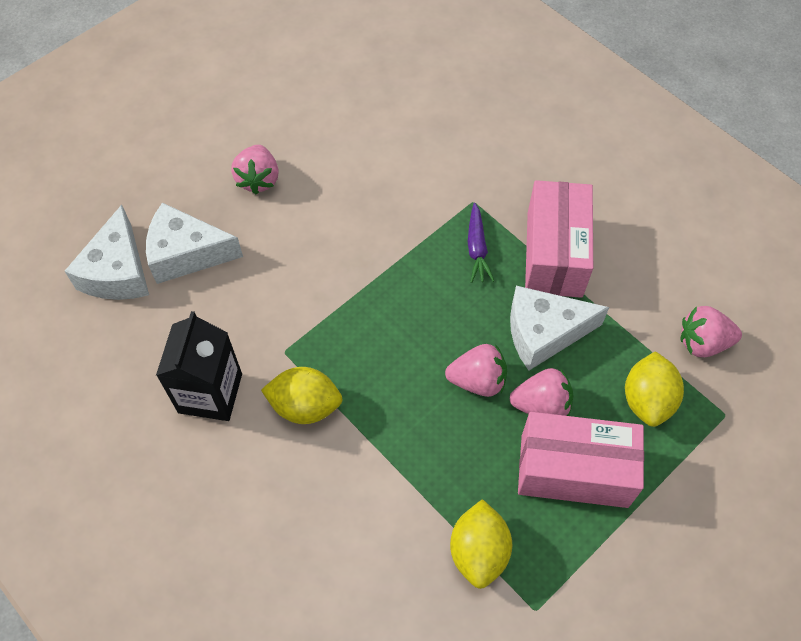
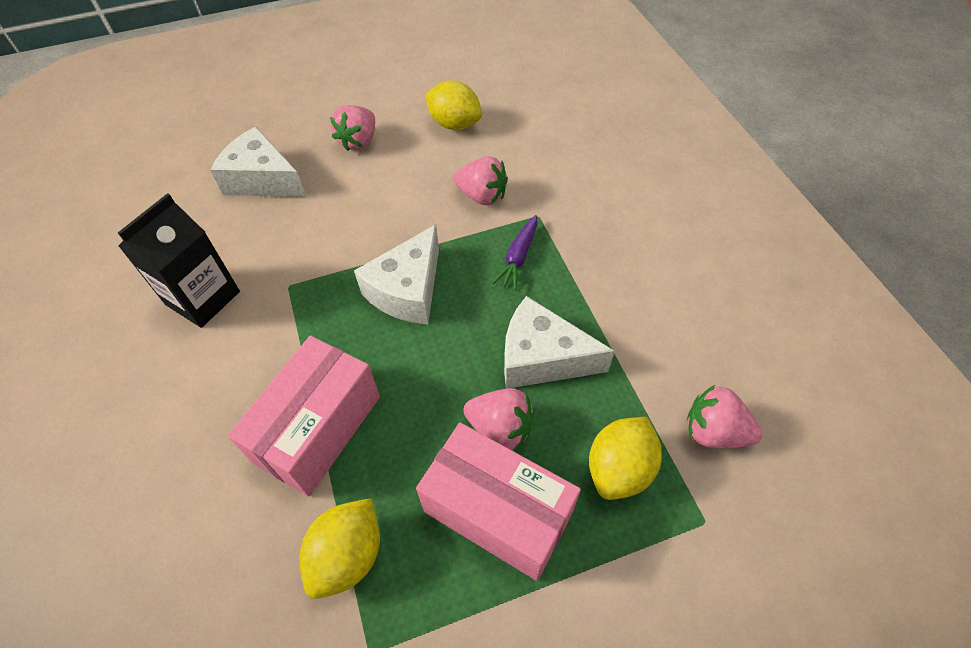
camera: 25 degrees right, 5 degrees down
white cheese [65,205,149,300] -> white cheese moved to [354,224,439,324]
yellow lemon [261,367,343,424] -> yellow lemon moved to [425,81,482,130]
pink strawberry [445,344,507,397] -> pink strawberry moved to [453,156,508,206]
pink box [525,180,593,298] -> pink box moved to [228,335,380,496]

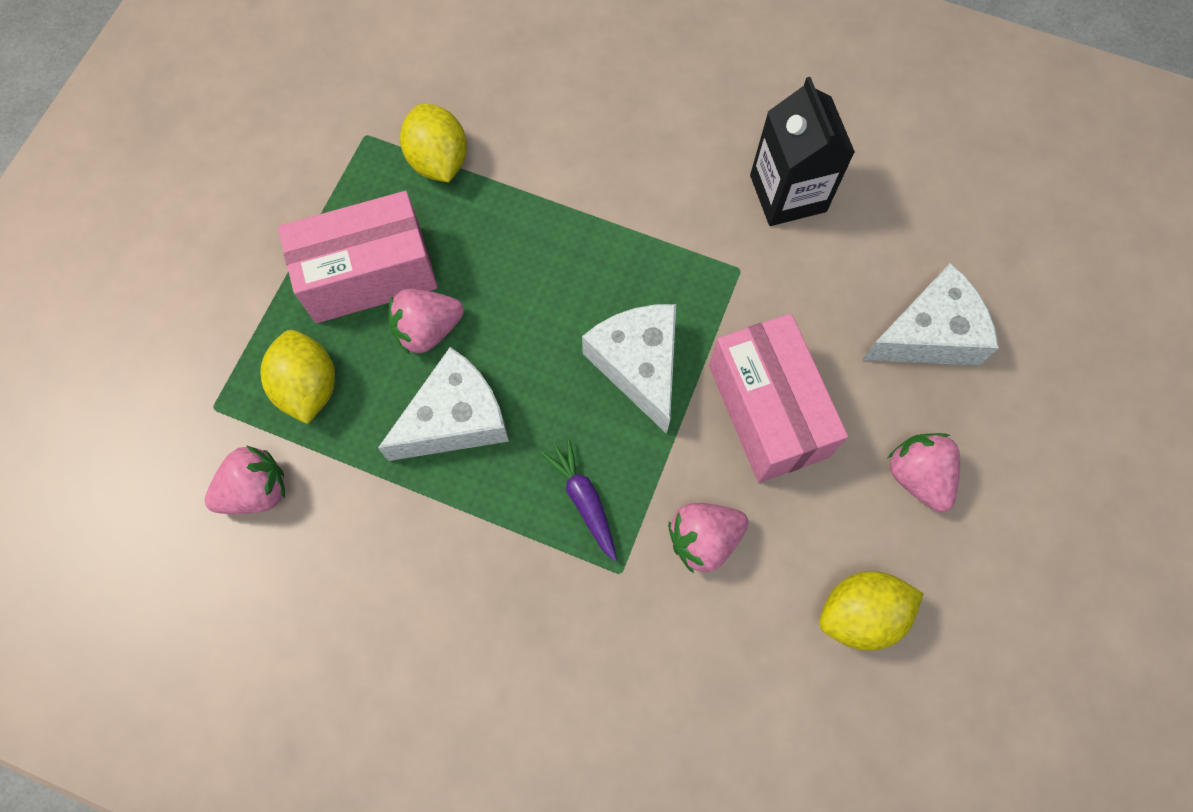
camera: 130 degrees right, 15 degrees up
pink box [228,335,380,496] -> pink box moved to [709,313,848,483]

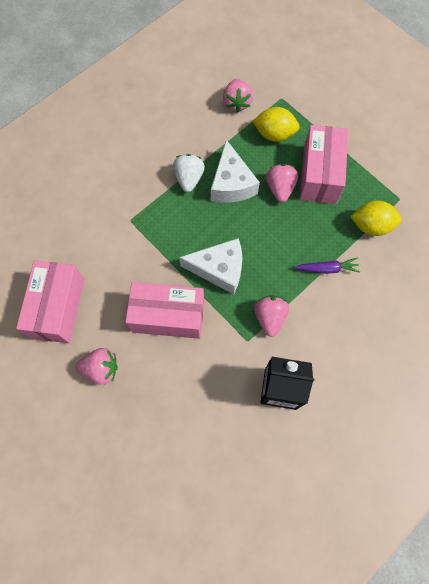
camera: 115 degrees right, 0 degrees up
purple carrot [541,438,617,561] -> purple carrot moved to [294,257,360,274]
pink strawberry [668,503,748,573] -> pink strawberry moved to [254,295,289,337]
yellow lemon [819,571,924,651] -> pink box [16,260,84,343]
white cheese [862,263,999,366] -> none
none -> white strawberry [173,154,205,192]

